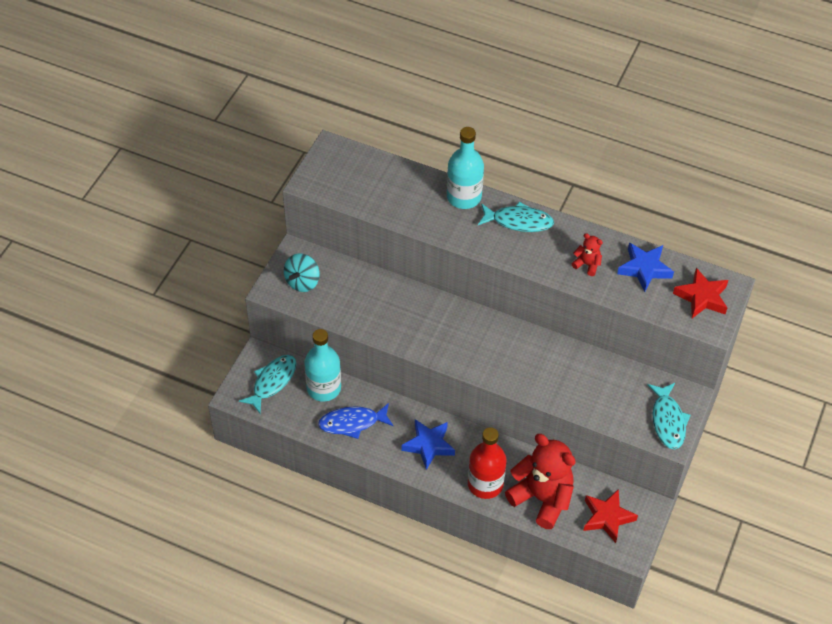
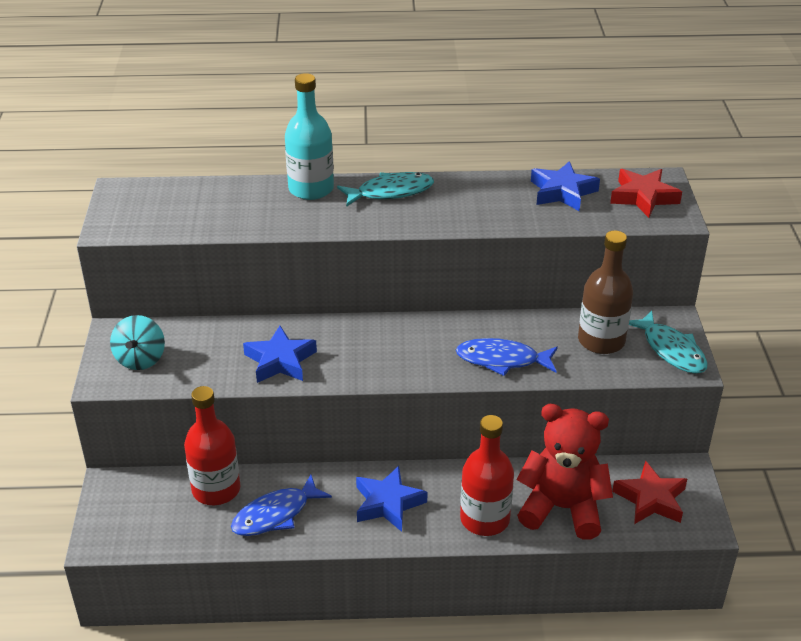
camera: 25 degrees left, 15 degrees down
turquoise fish [239,355,296,413] -> none
turquoise bottle [304,329,341,402] -> red bottle [184,386,240,505]
red teddy bear [572,233,603,276] -> none
none -> blue star [243,326,317,383]
none -> blue fish [456,338,558,376]
none -> brown bottle [578,230,633,354]

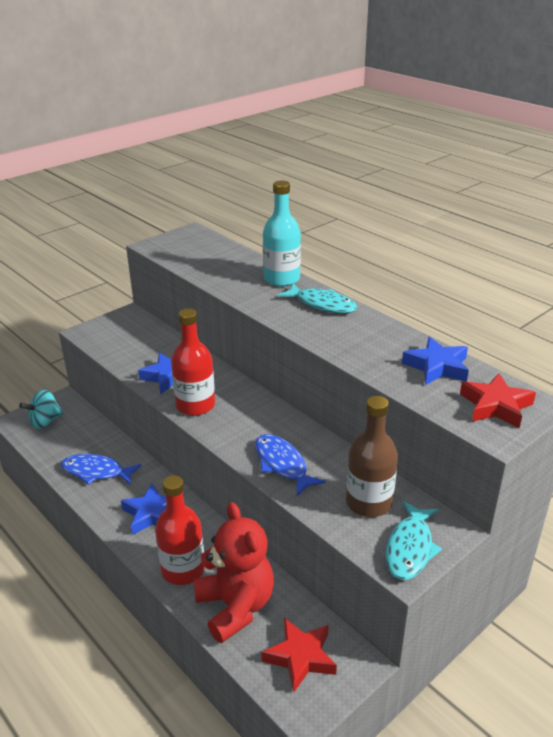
camera: 50 degrees right, 5 degrees down
turquoise spinning top [110,315,165,370] -> turquoise spinning top moved to [19,390,63,429]
red bottle [184,386,240,505] -> red bottle moved to [171,308,215,416]

